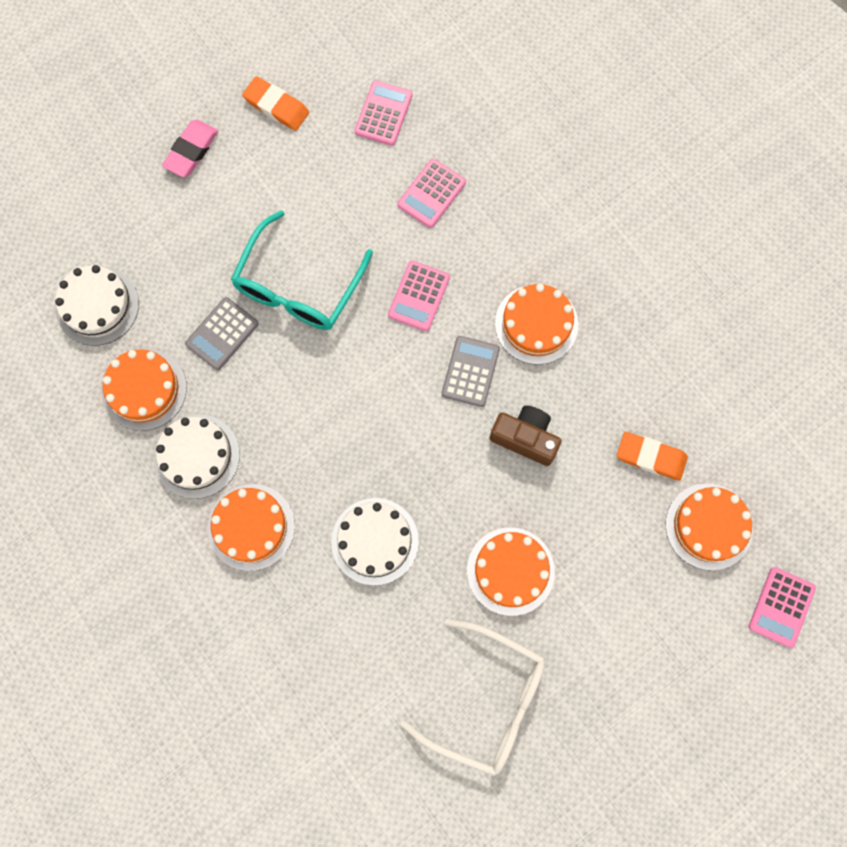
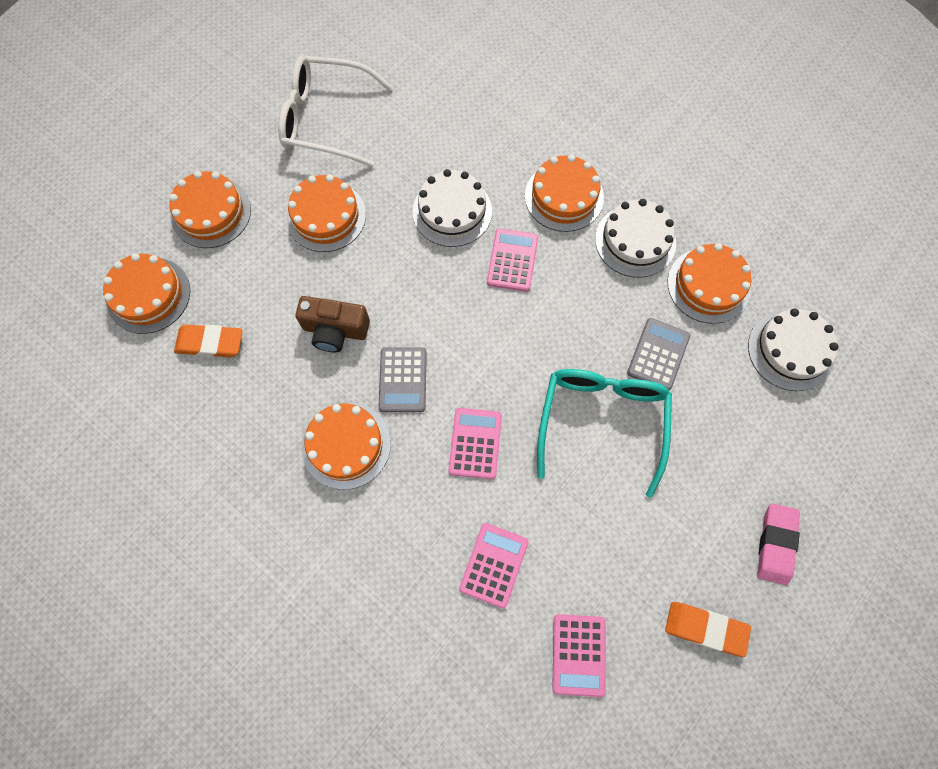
camera: 165 degrees right, 5 degrees down
pink calculator [749,567,816,648] -> pink calculator moved to [487,229,538,292]
none -> orange cake [169,171,251,248]

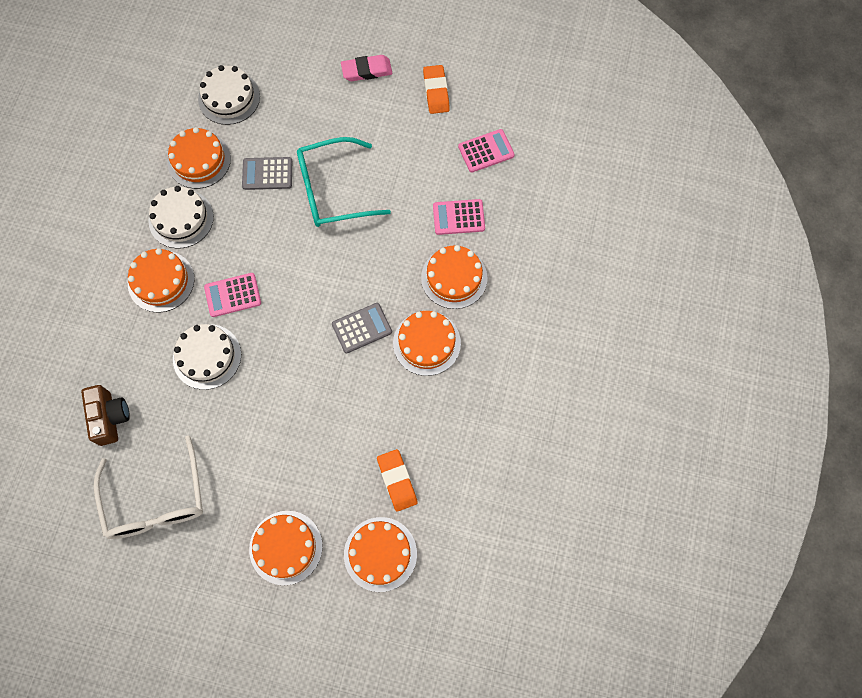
camera: 115 degrees left, 0 degrees up
orange cake [286,175,366,252] -> orange cake moved to [421,245,487,309]
brown camera [295,296,370,352] -> brown camera moved to [81,385,130,446]
pink calculator [448,408,502,479] -> none

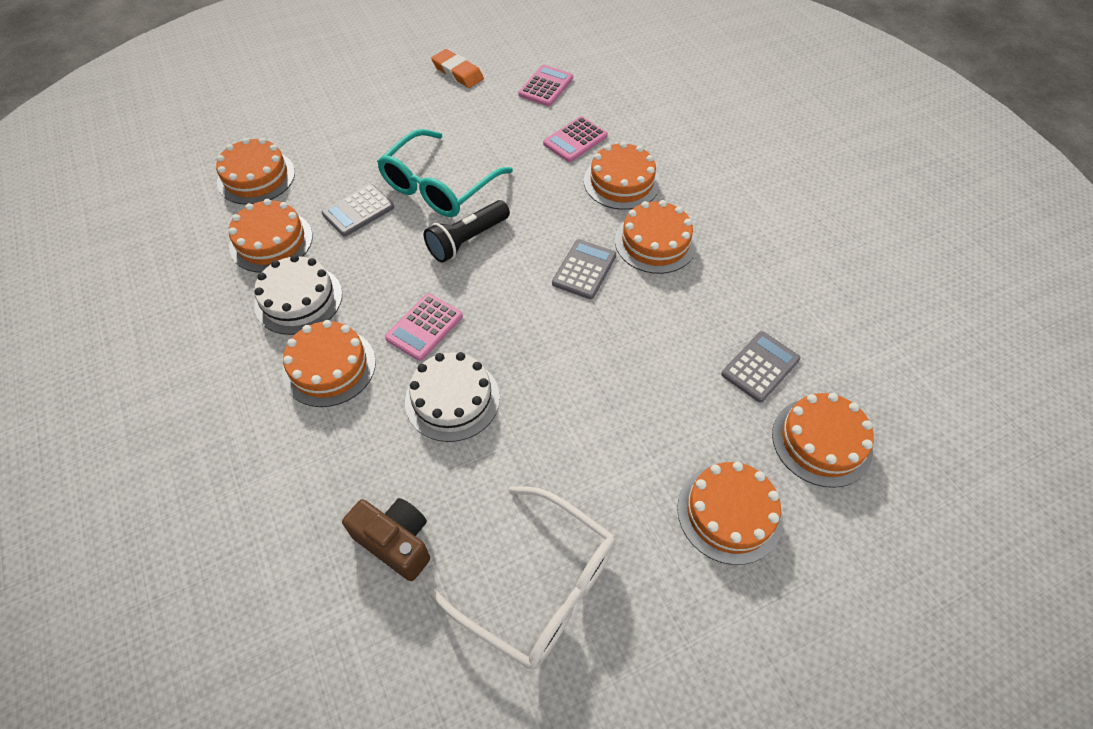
camera: 40 degrees left, 15 degrees down
white cake [198,65,260,125] -> orange cake [216,138,295,205]
pink eraser [341,55,393,81] -> none
orange eraser [377,449,418,512] -> grey calculator [721,331,801,403]
none -> black flashlight [424,200,510,263]

